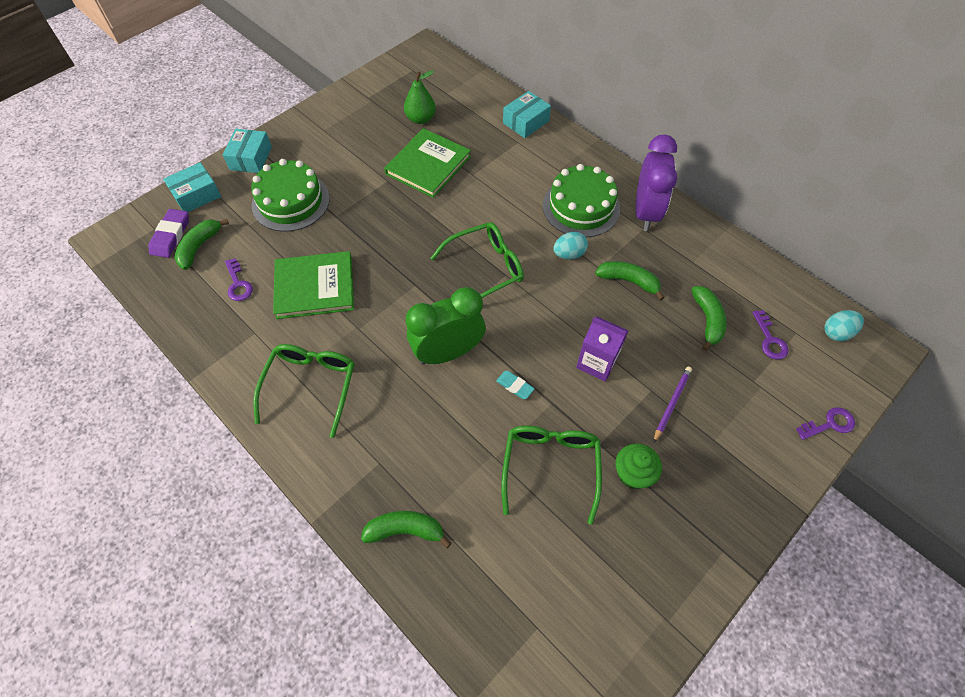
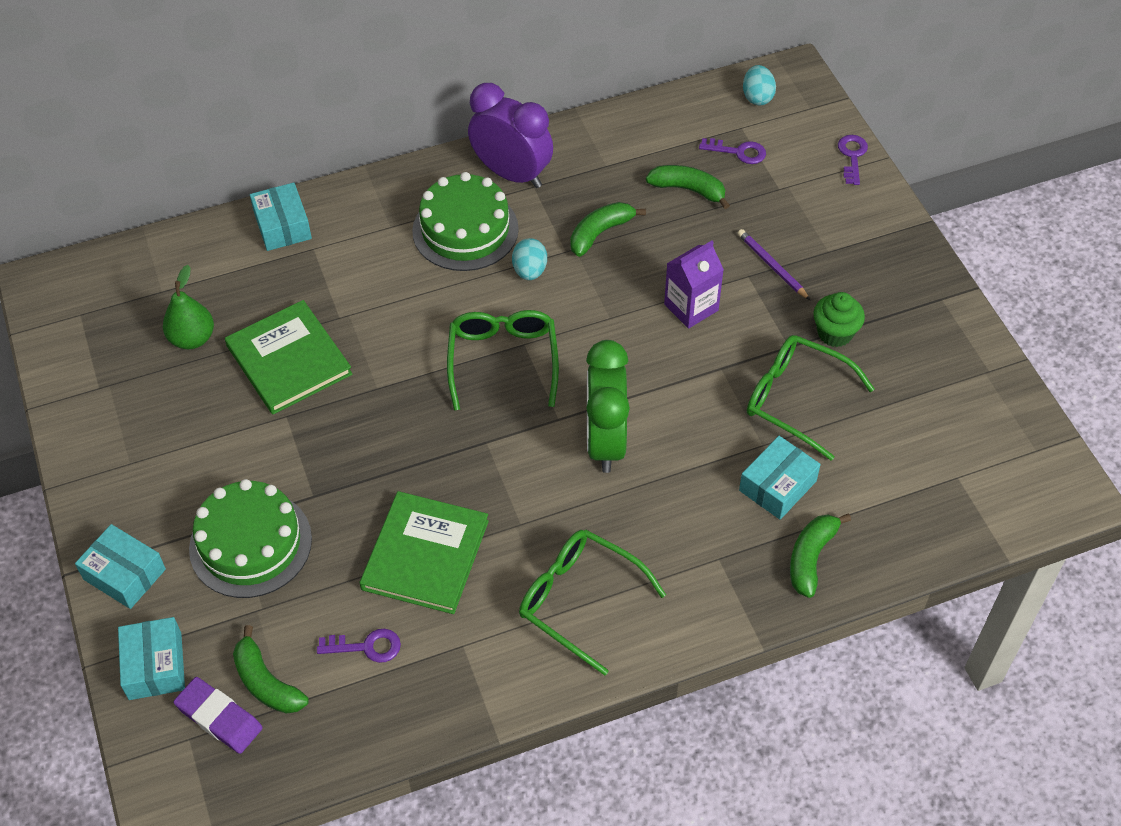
camera: 65 degrees left, 5 degrees down
turquoise eraser [496,371,535,399] -> none
none -> turquoise box [739,436,821,520]

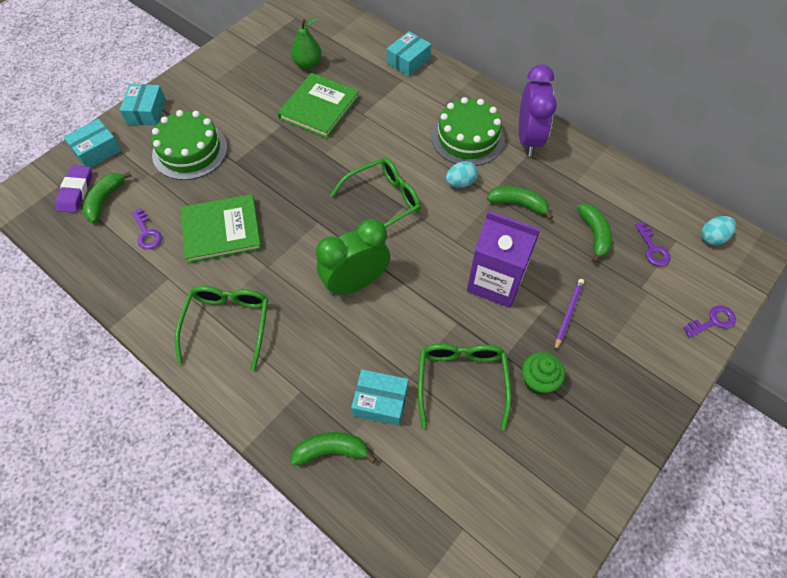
camera: 60 degrees right, 5 degrees up
purple carton [664,241,724,329] -> purple carton [467,211,540,308], size x1.54

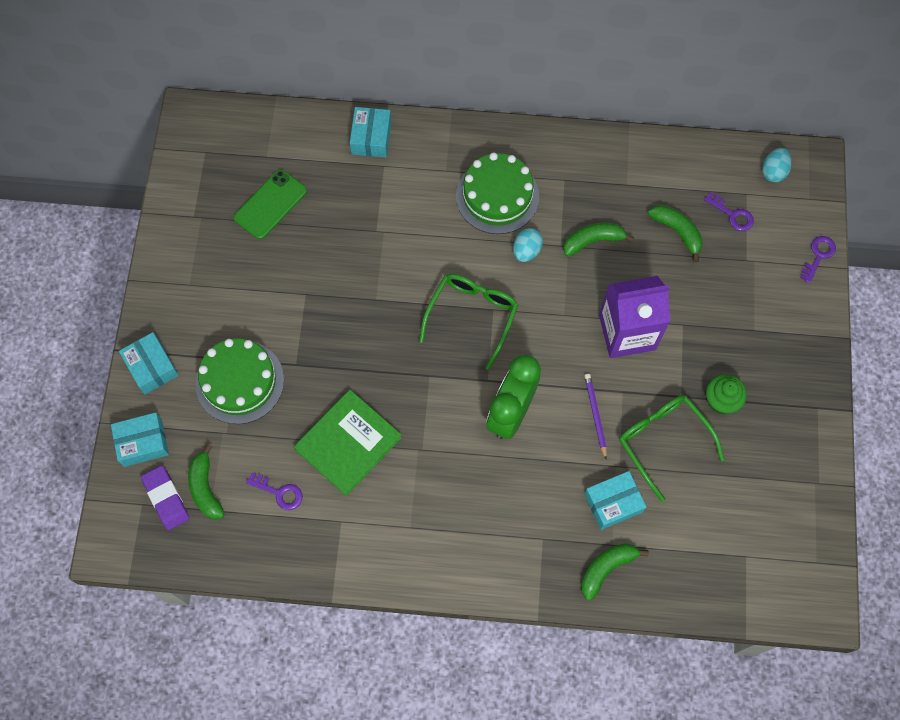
camera: 35 degrees left, 10 degrees up
turquoise box [64,119,121,167] -> turquoise box turned 60 degrees clockwise [111,412,169,467]
green glasses [175,286,269,371] -> none
green book [278,73,359,138] -> none
green pear [291,17,322,69] -> green phone [233,169,307,239]
purple clock [519,65,557,156] -> none
purple pencil [555,279,584,351] -> purple pencil moved to [585,374,607,459]

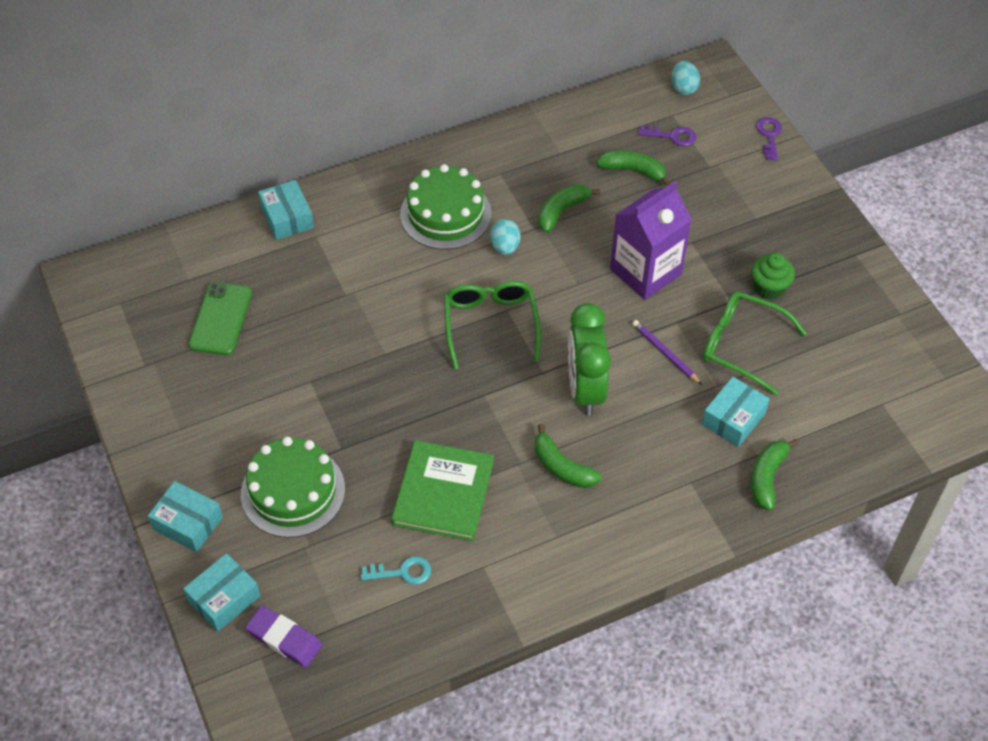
camera: 30 degrees left, 15 degrees down
green banana [188,444,225,520] -> green banana moved to [535,424,601,488]
purple key [246,473,303,510] -> turquoise key [361,556,431,585]

